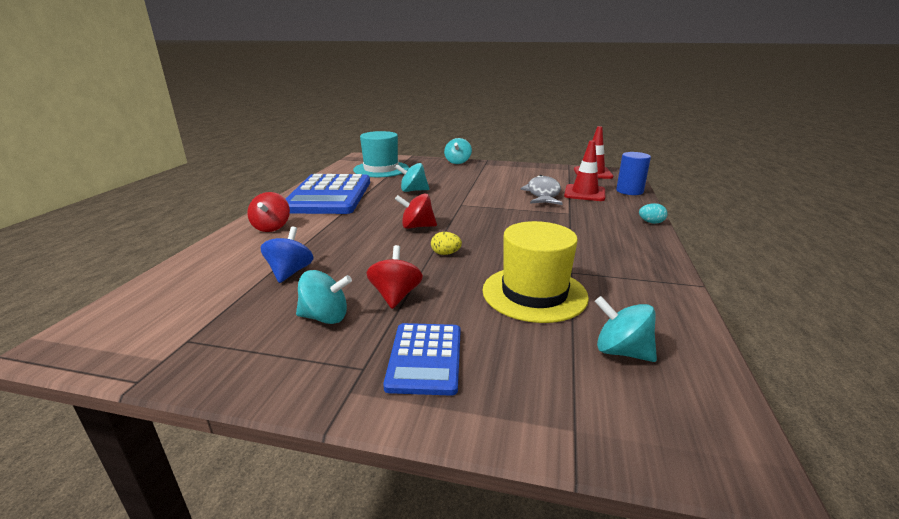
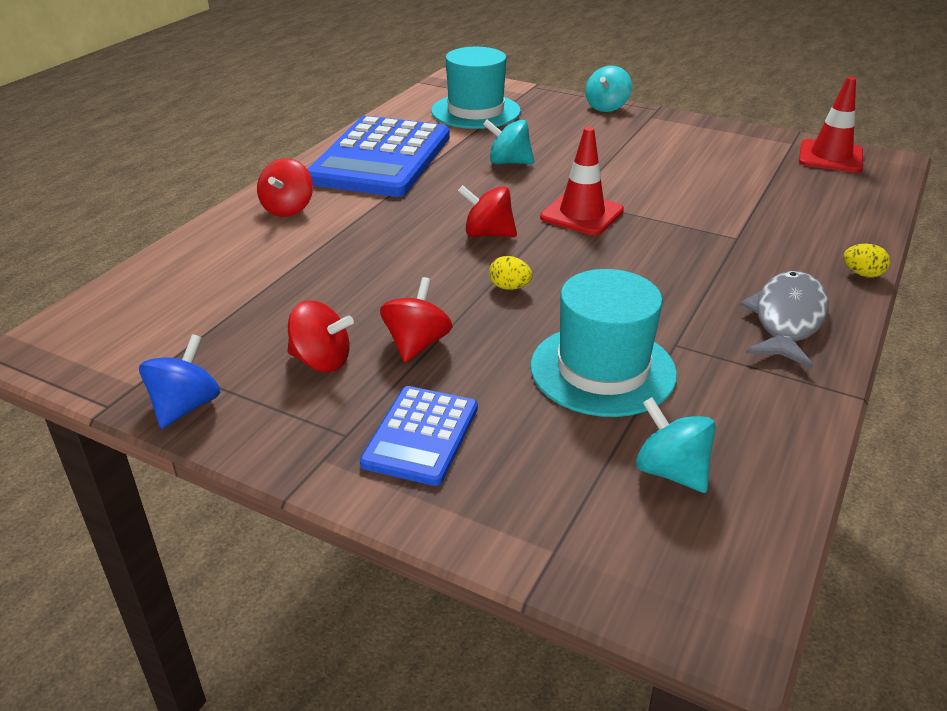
camera: 15 degrees right, 10 degrees up
blue spinning top [261,226,313,283] -> blue spinning top moved to [139,334,220,429]
turquoise spinning top [296,270,352,324] -> red spinning top [287,300,354,372]
yellow hat [482,221,589,323] -> turquoise hat [530,269,677,417]
grey fish [520,175,562,205] -> grey fish moved to [740,271,829,369]
red traffic cone [564,140,605,201] -> red traffic cone moved to [540,127,624,235]
blue cylinder [616,152,651,195] -> none
turquoise egg [639,203,668,224] -> yellow egg [843,244,890,278]

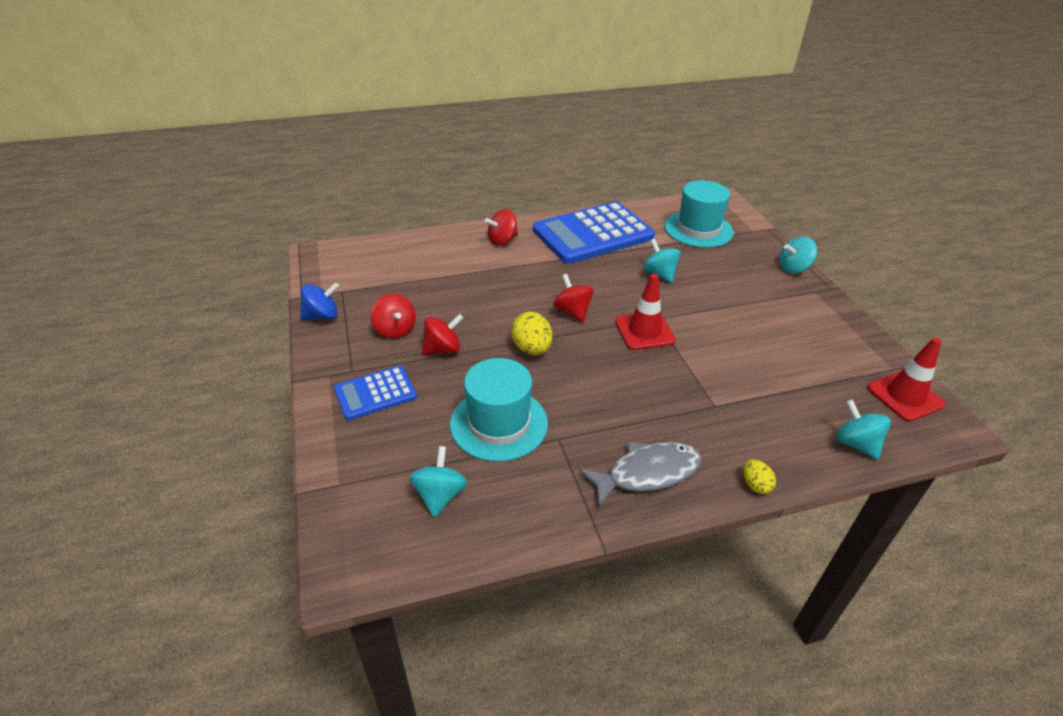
camera: 45 degrees right, 5 degrees up
yellow egg [489,256,533,290] -> yellow egg [511,312,552,355], size x1.72
none -> turquoise spinning top [836,399,891,460]

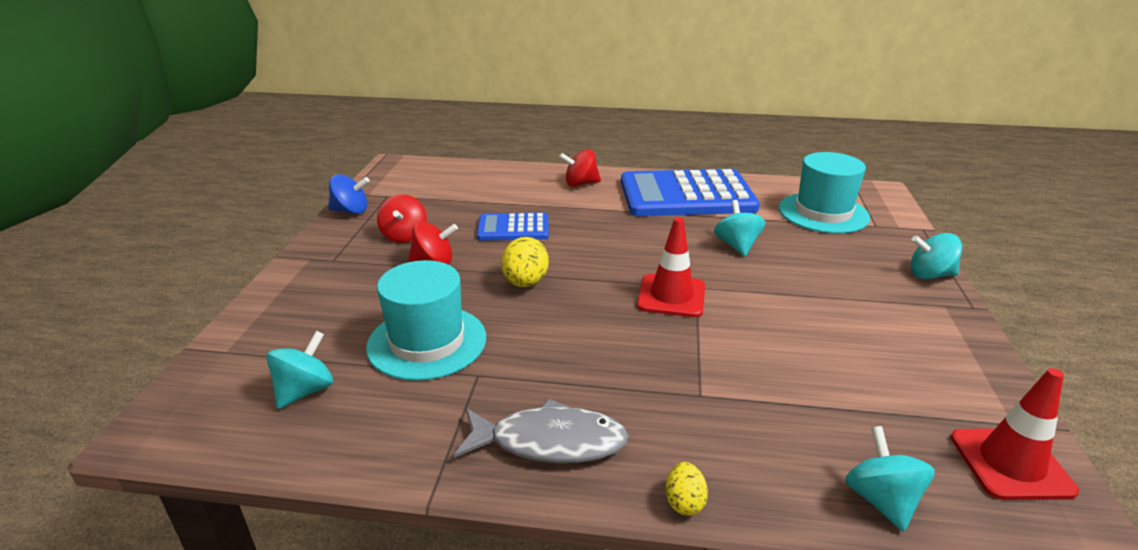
camera: 25 degrees right, 10 degrees down
blue calculator [334,366,417,420] -> blue calculator moved to [477,213,549,241]
red spinning top [553,274,594,322] -> none

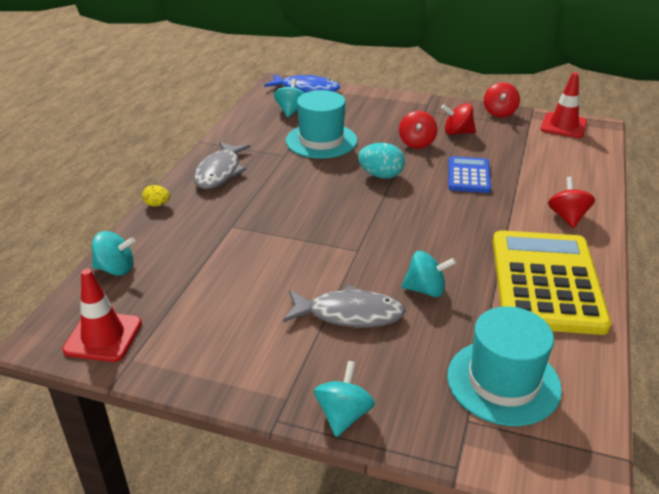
camera: 100 degrees right, 5 degrees up
turquoise spinning top [266,331,333,409] -> turquoise spinning top turned 120 degrees counterclockwise [274,78,304,118]
blue spinning top [328,174,370,214] -> red spinning top [484,82,520,118]
yellow egg [501,237,549,287] -> turquoise egg [358,143,405,179]
blue calculator [621,169,760,216] -> yellow calculator [493,230,611,335]
red traffic cone [637,217,705,317] -> red traffic cone moved to [541,72,587,138]
none -> blue fish [264,74,340,93]
none -> grey fish [283,285,406,327]

